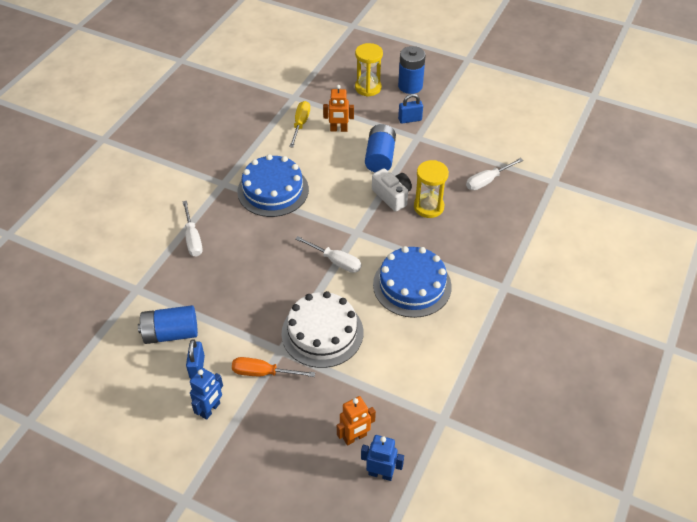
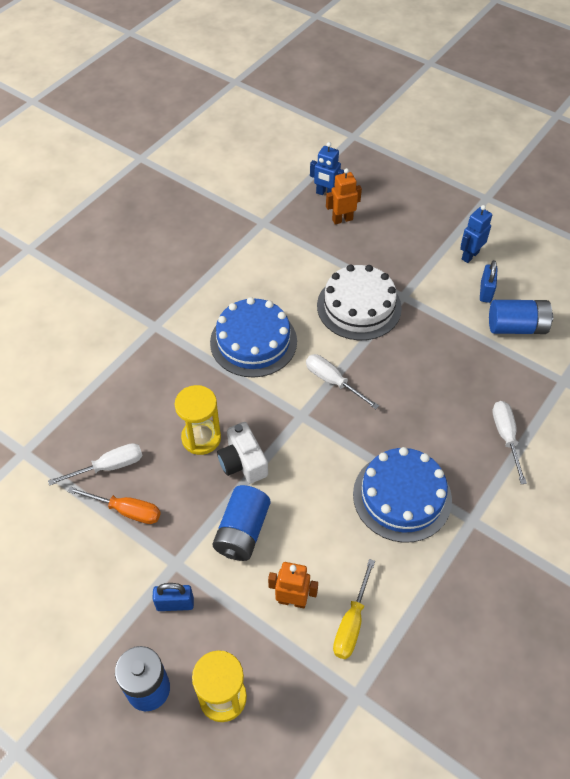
camera: 170 degrees left, 5 degrees up
orange screwdriver [232,357,315,377] -> orange screwdriver moved to [67,487,161,524]

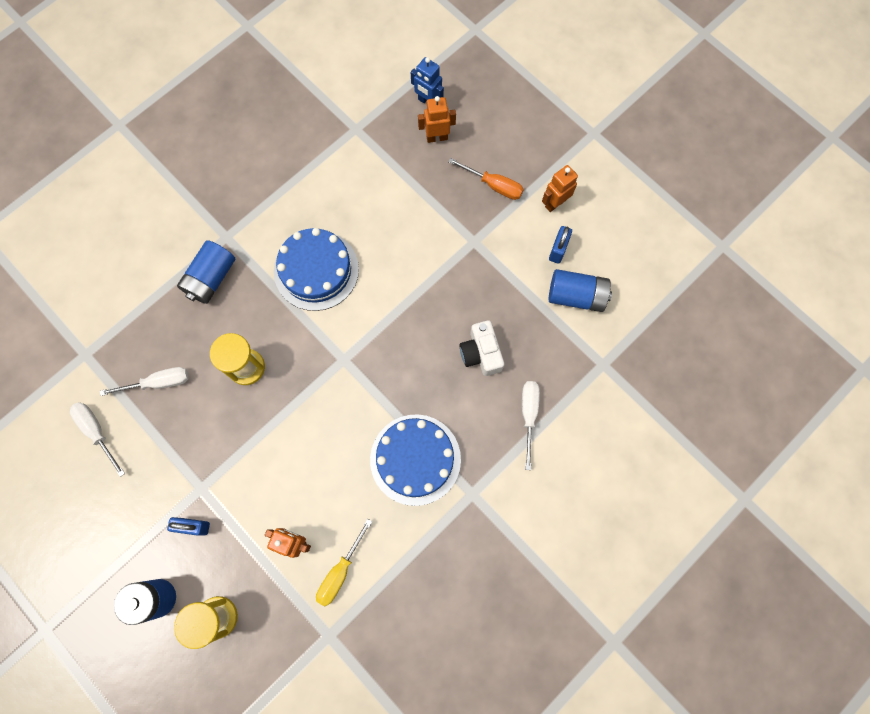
camera: 10 degrees right, 20 degrees up
orange screwdriver [67,487,161,524] -> orange screwdriver moved to [448,158,524,200]
blue battery [212,485,270,561] -> blue battery moved to [177,240,235,304]
white camera [217,422,268,483] -> white camera moved to [459,320,505,376]
white screwdriver [306,354,379,409] -> white screwdriver moved to [70,402,125,477]
white cake [317,265,402,340] -> none
blue robot [460,205,492,263] -> orange robot [542,165,578,212]

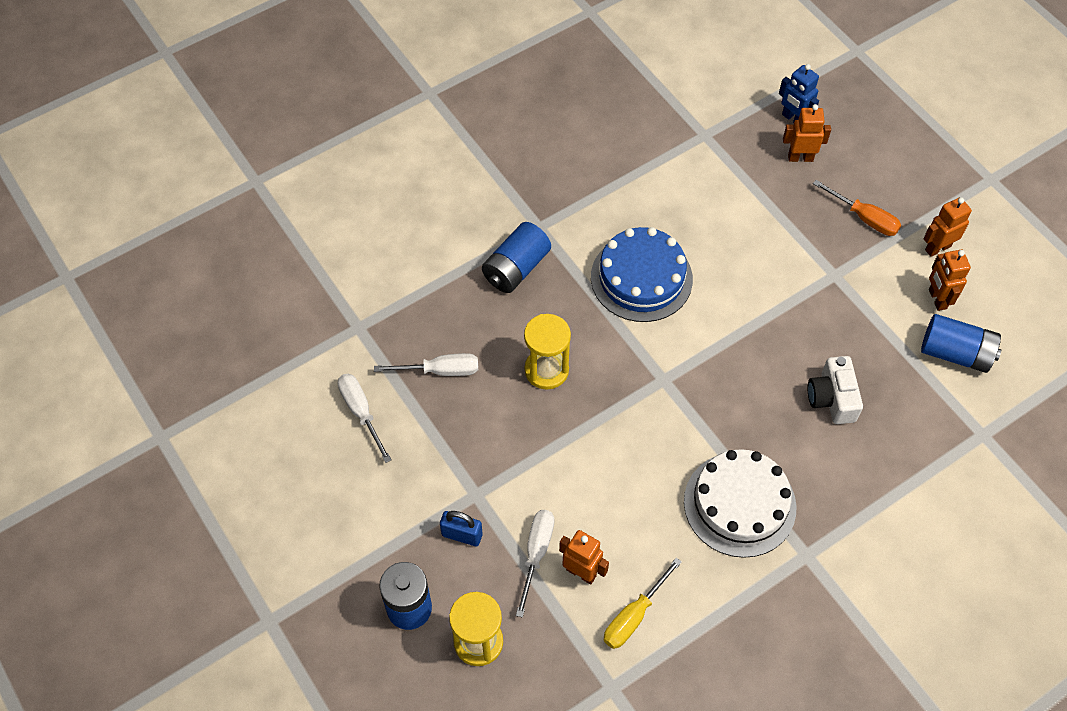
camera: 10 degrees right, 15 degrees down
blue cake [370,414,461,506] -> white cake [684,449,796,558]
white screwdriver [522,381,540,470] -> white screwdriver moved to [516,510,554,618]
blue padlock [549,226,572,264] -> orange robot [929,250,971,311]

